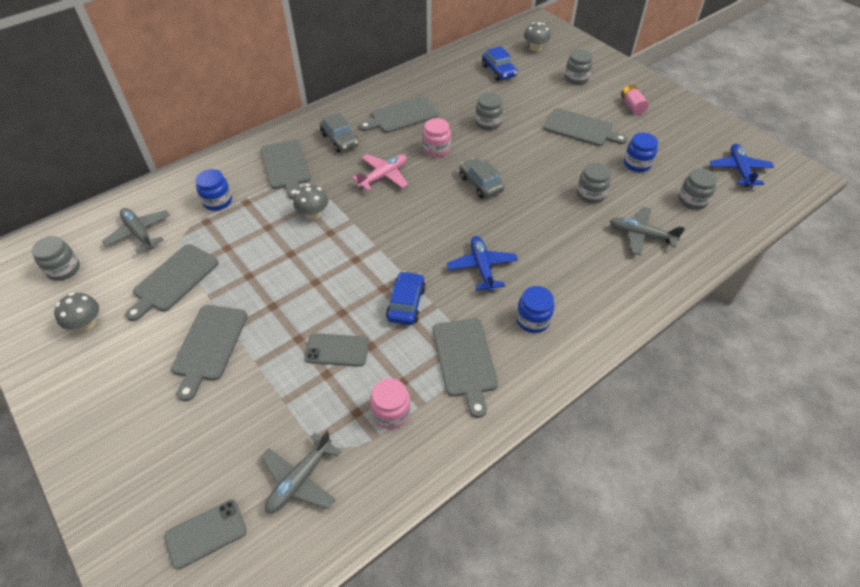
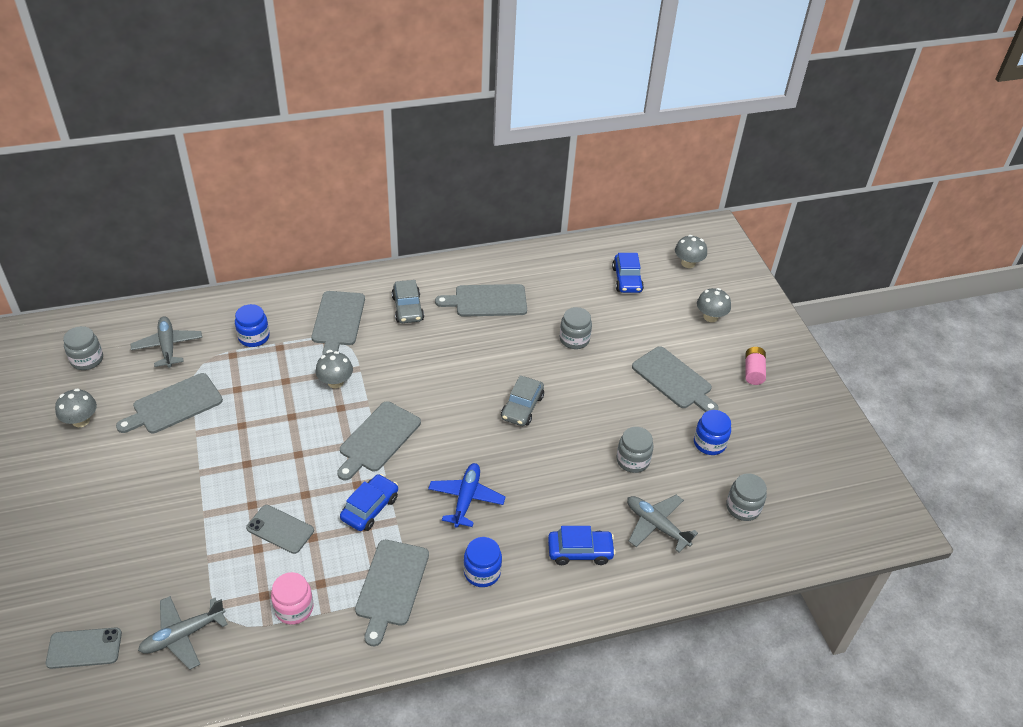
camera: 20 degrees right, 5 degrees down
grey cutting board [171,305,248,401] -> grey cutting board moved to [337,401,421,480]
pink plane [352,154,408,191] -> none
pink jar [423,118,451,157] -> none
grey car [459,158,504,198] -> grey car turned 150 degrees counterclockwise [501,375,544,426]
grey jar [565,49,593,85] -> grey mushroom [697,288,731,322]
blue plane [710,144,774,188] -> none
none -> blue car [548,526,616,565]

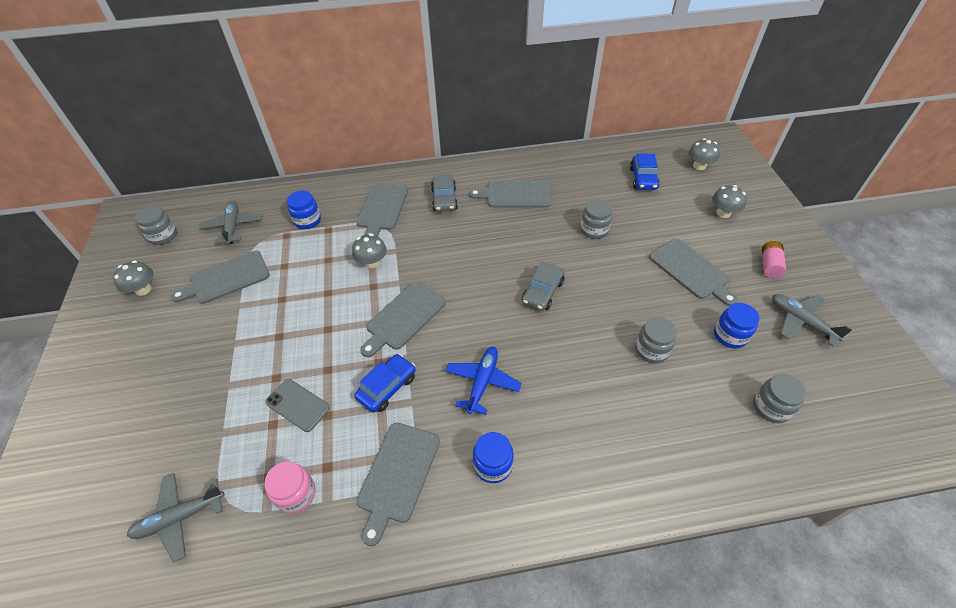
camera: 10 degrees right, 5 degrees up
grey phone [46,627,122,669] -> none
blue car [548,526,616,565] -> none
grey plane [627,495,698,553] -> grey plane moved to [772,294,852,346]

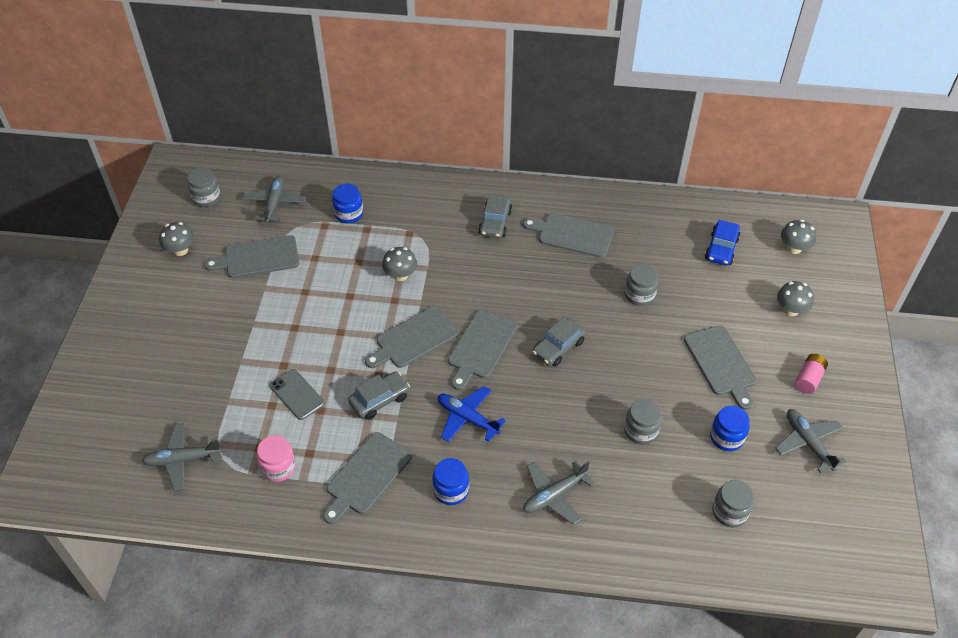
camera: 15 degrees right, 0 degrees up
blue car [354,354,416,413] -> grey car [348,371,410,420]
grey cutting board [357,183,408,236] -> grey cutting board moved to [448,310,517,390]
blue plane [445,347,522,415] -> blue plane turned 90 degrees counterclockwise [438,386,506,442]
none -> grey plane [523,461,595,525]

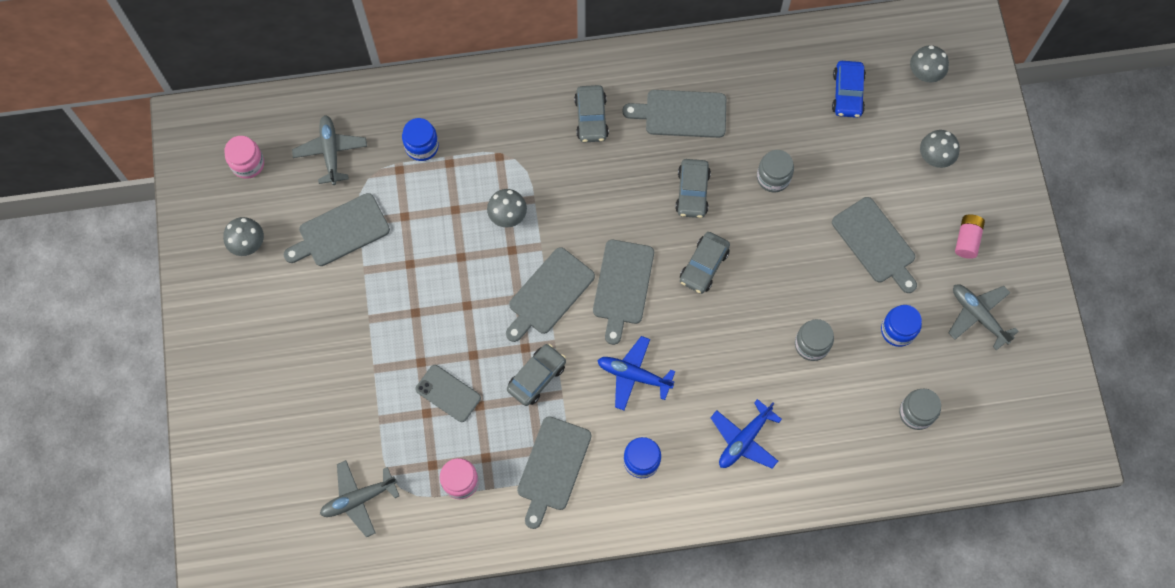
camera: 15 degrees left, 20 degrees up
grey jar [187,168,221,207] -> pink jar [225,136,264,179]
grey plane [523,461,595,525] -> blue plane [710,399,782,468]
none -> grey car [675,159,711,218]

